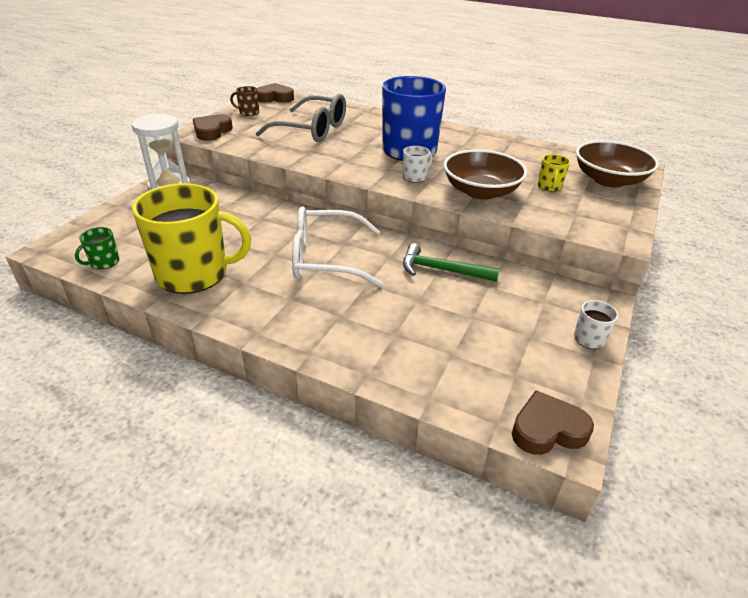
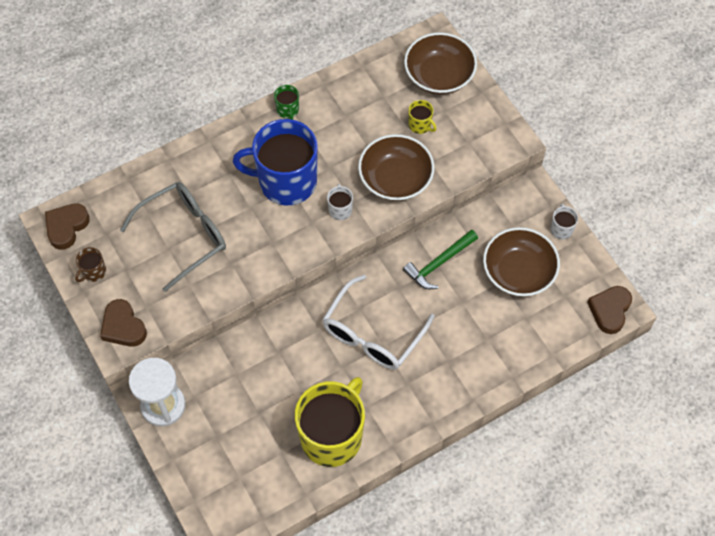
camera: 55 degrees left, 25 degrees up
green mug [75,227,119,269] -> green mug moved to [274,85,299,120]
none -> brown bowl [483,227,560,296]

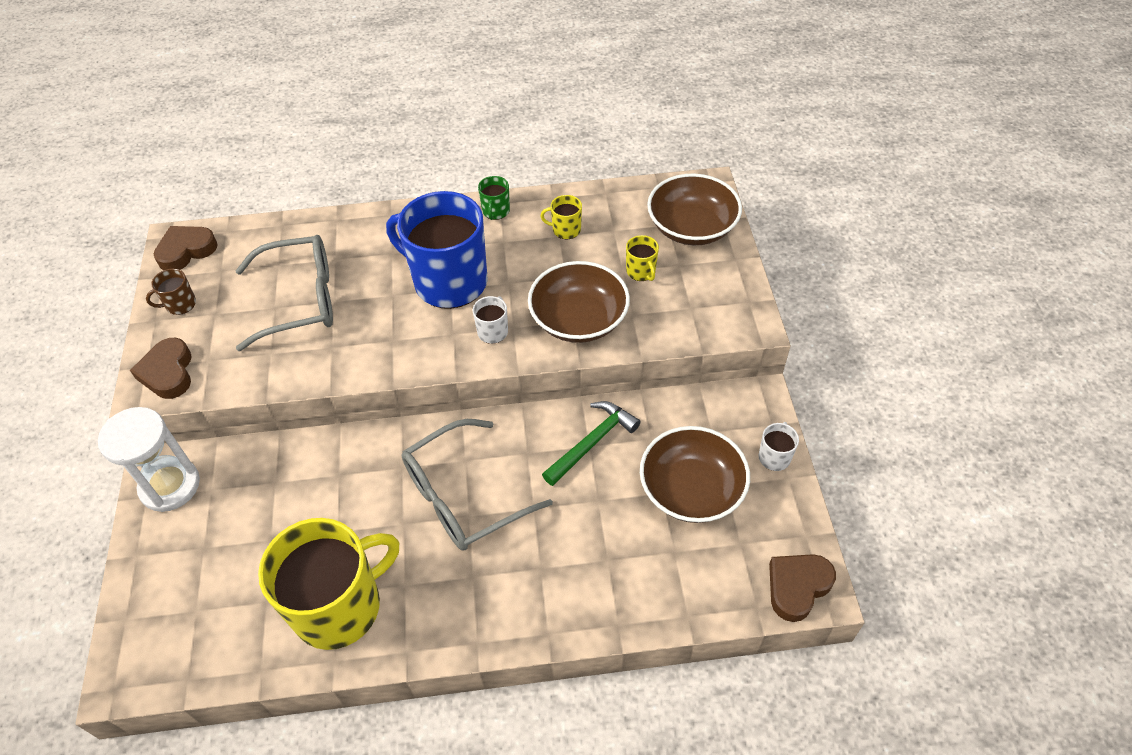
camera: 25 degrees right, 10 degrees down
white glasses [322,275,435,370] -> grey glasses [402,419,553,551]
green hammer [403,230,478,289] -> green hammer turned 150 degrees clockwise [542,401,640,486]
none -> yellow mug [540,195,582,239]

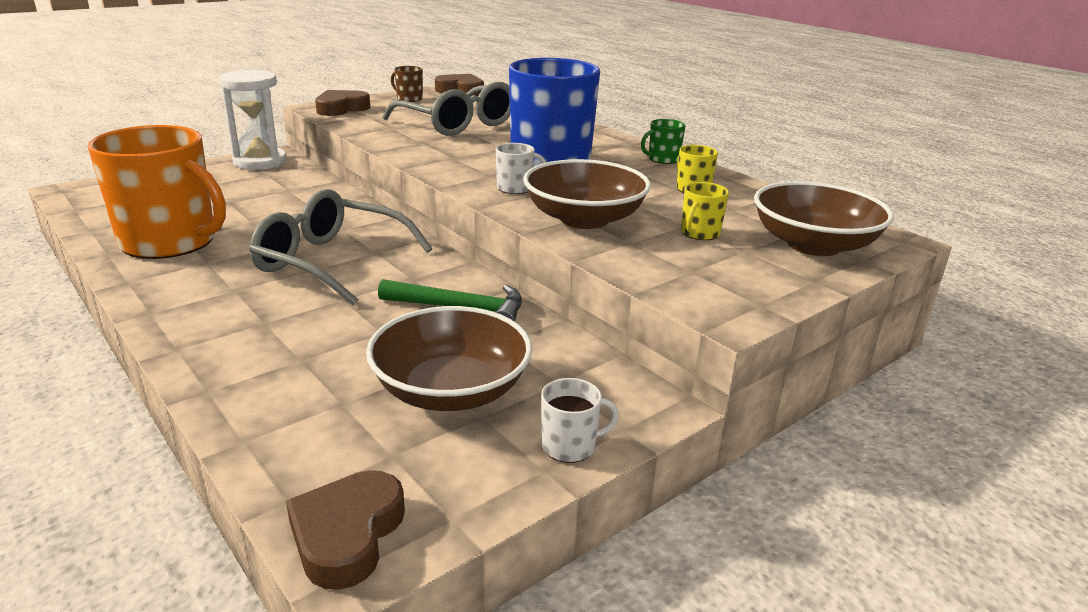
camera: 55 degrees right, 25 degrees down
yellow mug [258,518,399,650] -> orange mug [88,125,226,259]
brown heart [769,554,836,622] -> brown heart turned 90 degrees counterclockwise [286,470,405,590]

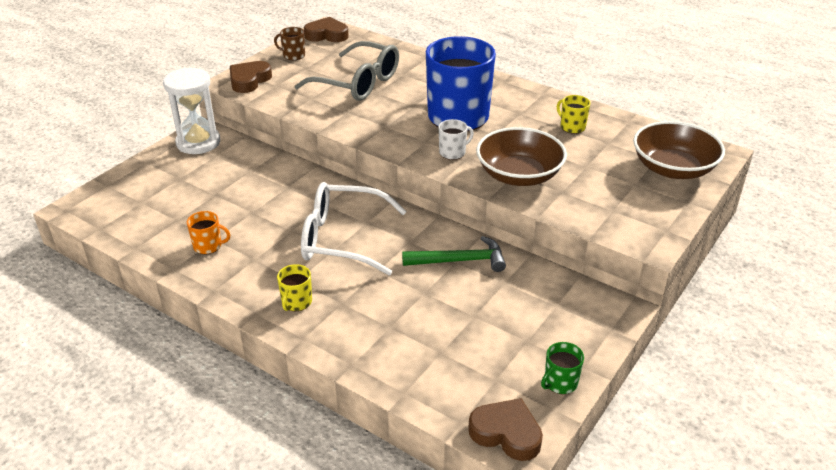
camera: 15 degrees left, 10 degrees up
orange mug [88,125,226,259] -> orange mug [187,211,230,254], size x0.40
grey glasses [249,189,432,306] -> white glasses [301,182,407,275]
brown heart [286,470,405,590] -> brown heart turned 120 degrees clockwise [468,398,543,461]
brown bowl [366,306,532,411] -> none
white mug [541,378,619,463] -> none
green mug [641,119,685,164] -> green mug moved to [541,342,584,394]
yellow mug [681,182,729,240] -> yellow mug moved to [277,264,312,311]

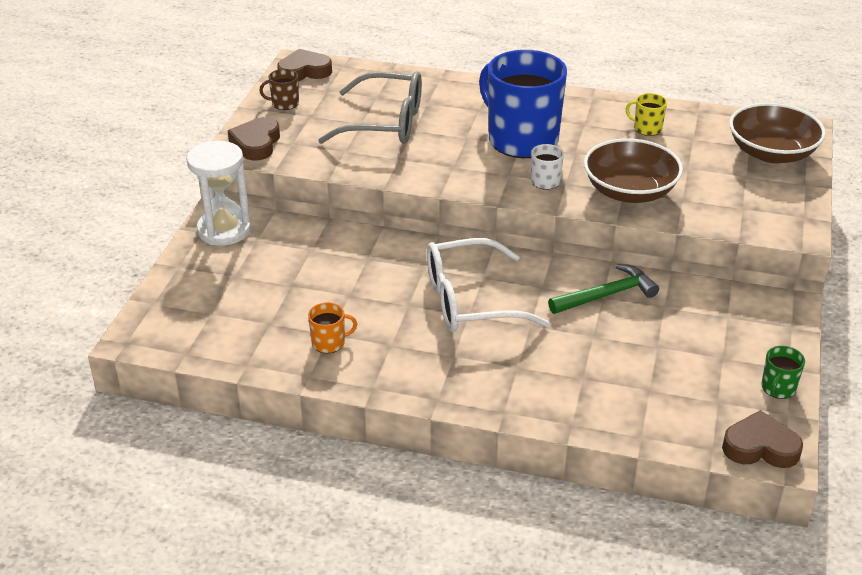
camera: 20 degrees left, 0 degrees up
yellow mug [277,264,312,311] -> none

